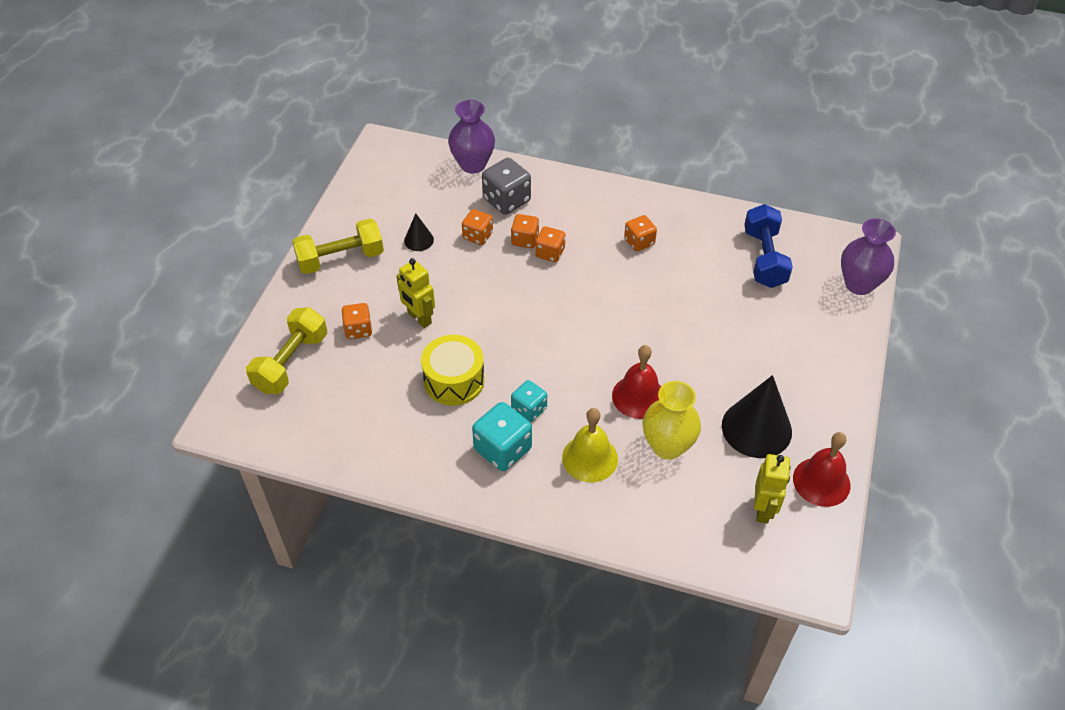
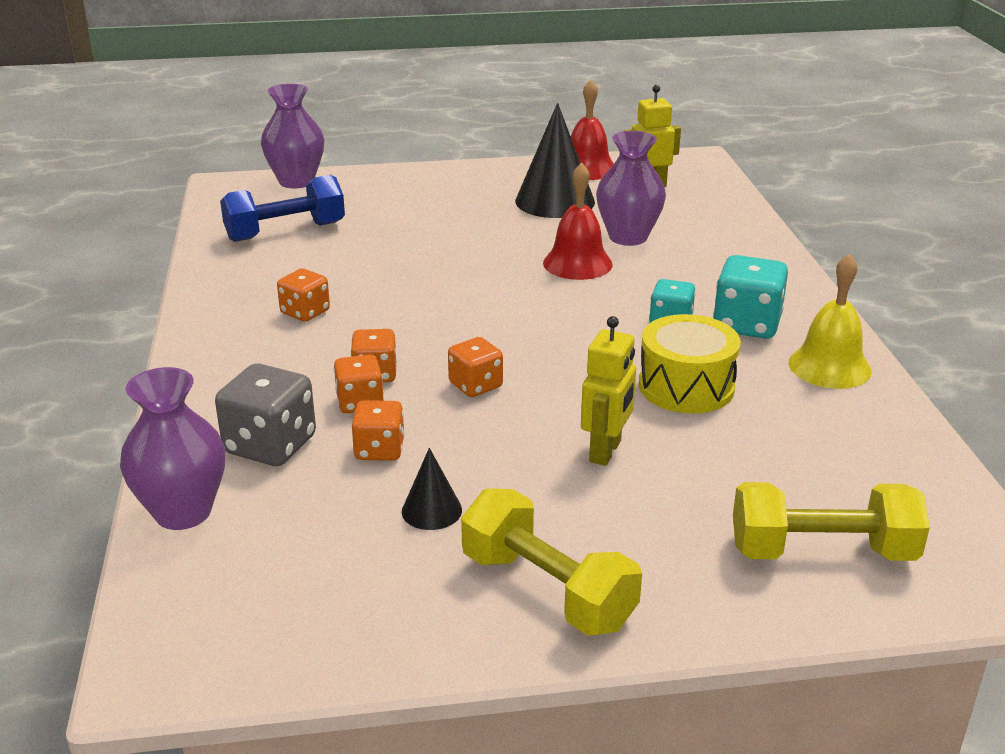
camera: 115 degrees left, 20 degrees down
orange dice [342,303,372,339] -> orange dice moved to [448,337,503,397]
yellow bell [562,408,618,482] -> yellow bell moved to [789,254,872,389]
yellow vase [642,381,701,460] -> purple vase [596,131,666,246]

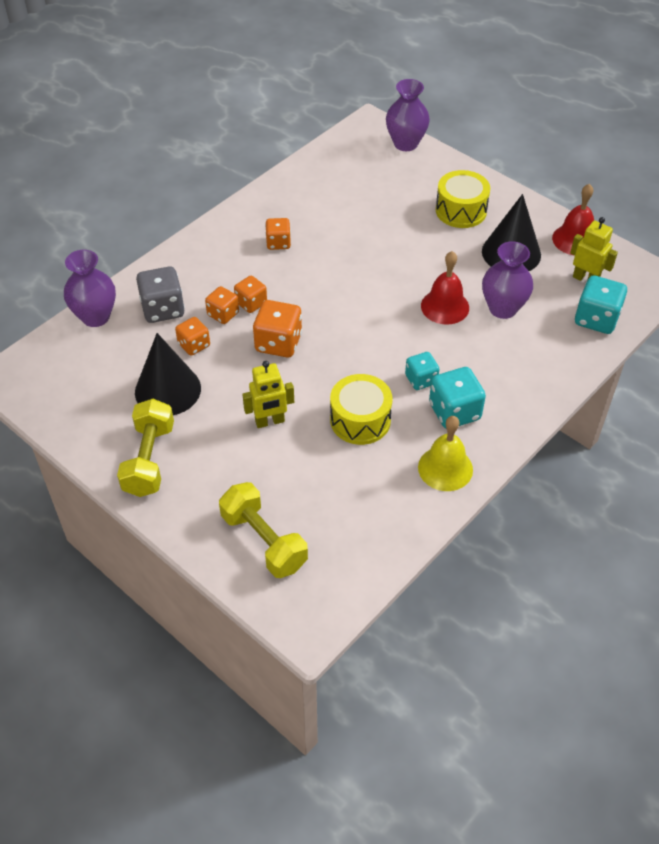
camera: 50 degrees right, 20 degrees up
blue dumbbell [220,175,345,242] -> none
black cone [402,448,462,530] -> black cone [135,333,201,415], size x2.04
orange dice [448,337,503,397] -> orange dice [253,300,302,358], size x1.58
none -> yellow drum [436,170,490,228]
none -> turquoise dice [575,275,627,334]

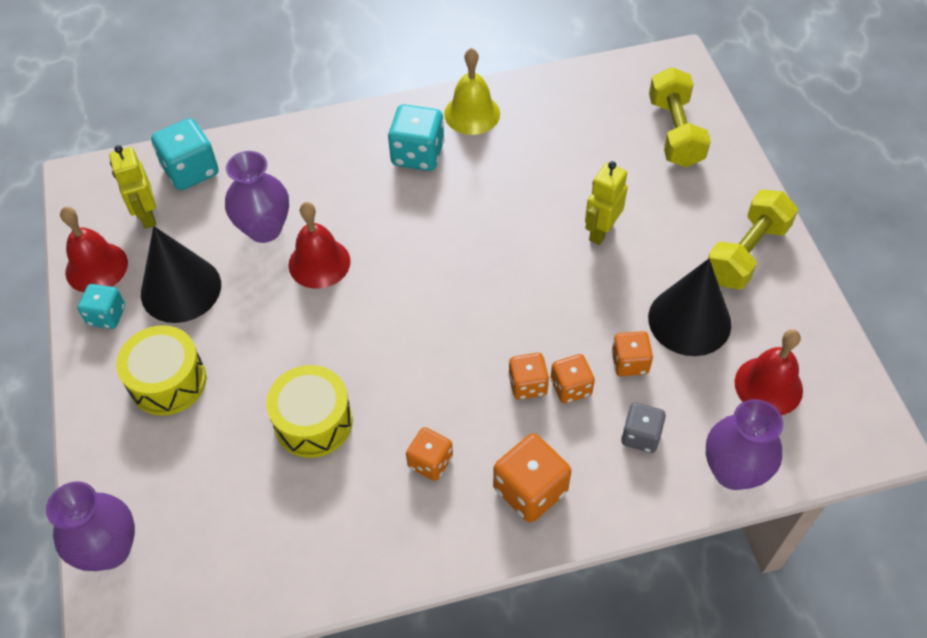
camera: 145 degrees left, 5 degrees up
grey dice [136,267,185,323] -> grey dice [621,403,666,453], size x0.63
yellow robot [242,361,294,428] -> yellow robot turned 75 degrees counterclockwise [585,161,628,245]
orange dice [253,300,302,358] -> orange dice moved to [493,433,571,522]
yellow drum [330,374,392,445] -> yellow drum moved to [266,365,353,458]
turquoise dice [405,352,439,390] -> turquoise dice moved to [78,284,125,329]
none -> red bell [735,329,803,415]

